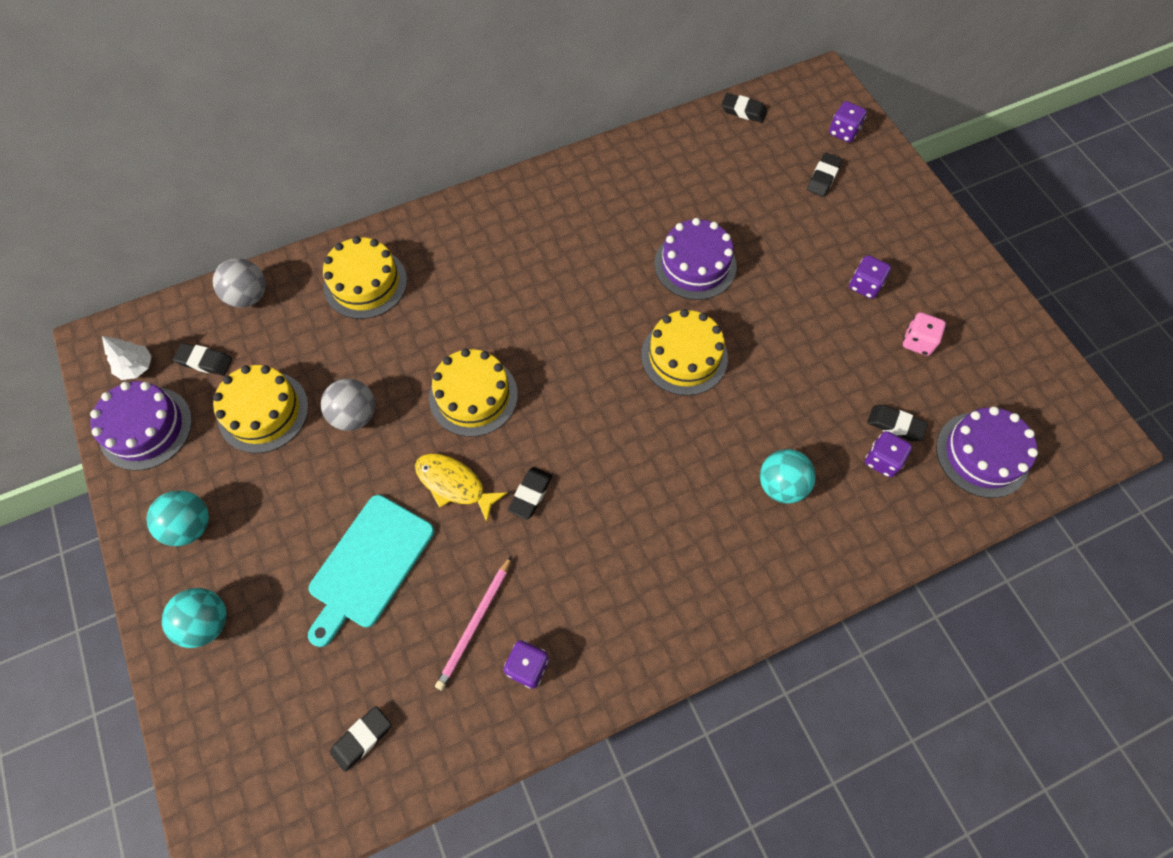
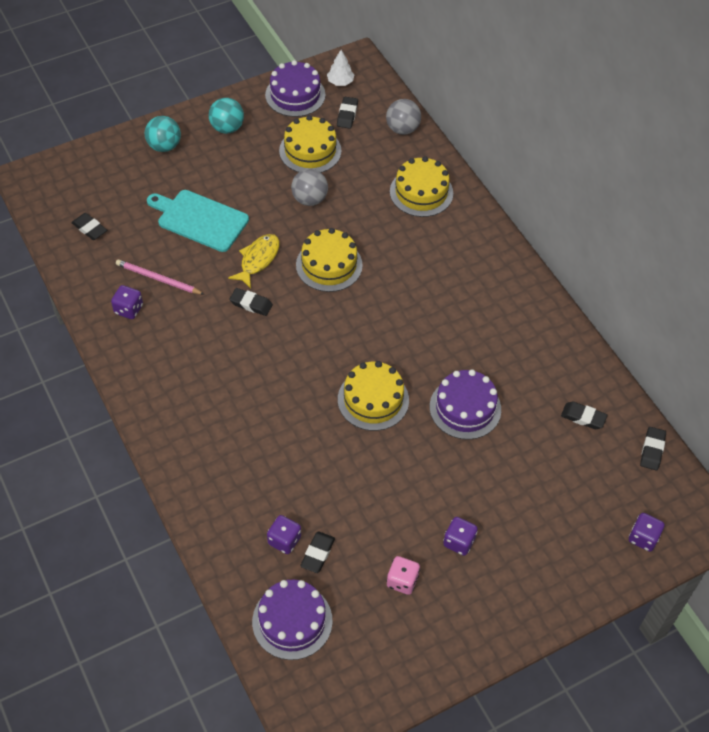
camera: 85 degrees right, 10 degrees down
turquoise ball [760,449,816,504] -> none
black eraser [807,153,842,197] -> black eraser moved to [561,402,608,429]

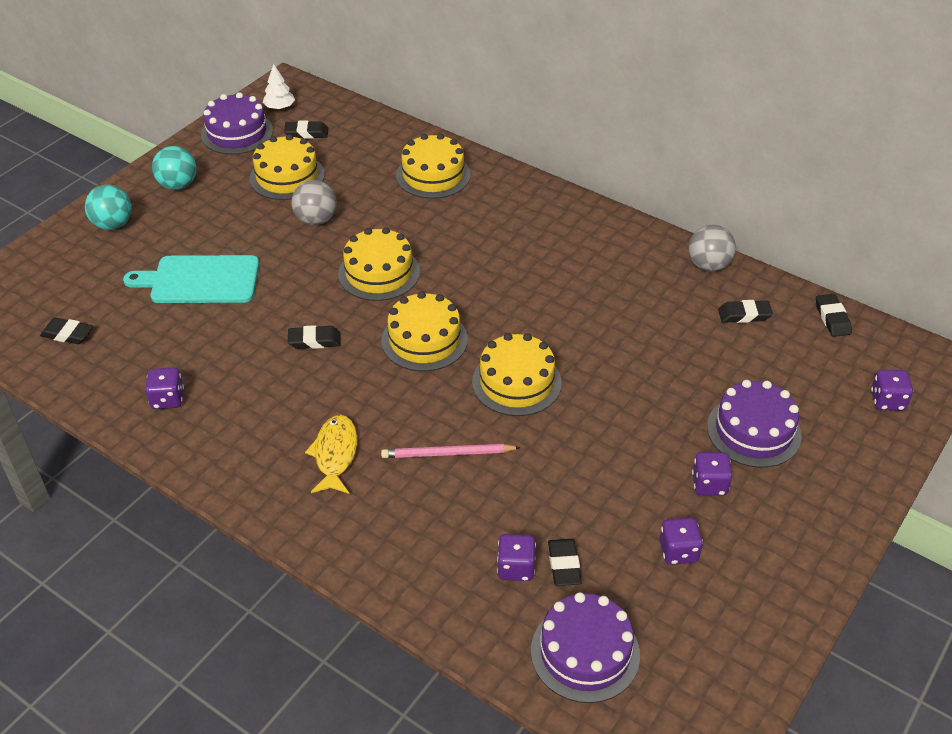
camera: 25 degrees left, 10 degrees down
pink pencil [116,259,204,294] -> pink pencil moved to [381,444,521,458]
yellow fish [228,234,280,288] -> yellow fish moved to [305,415,357,494]
black eraser [337,97,358,129] -> black eraser turned 75 degrees counterclockwise [284,121,329,139]
grey ball [386,99,421,135] -> grey ball moved to [688,225,736,272]
pink dice [386,556,420,595] -> purple dice [659,517,703,565]
purple cake [430,369,501,440] -> purple cake moved to [707,380,802,468]
none -> yellow cake [381,291,468,371]

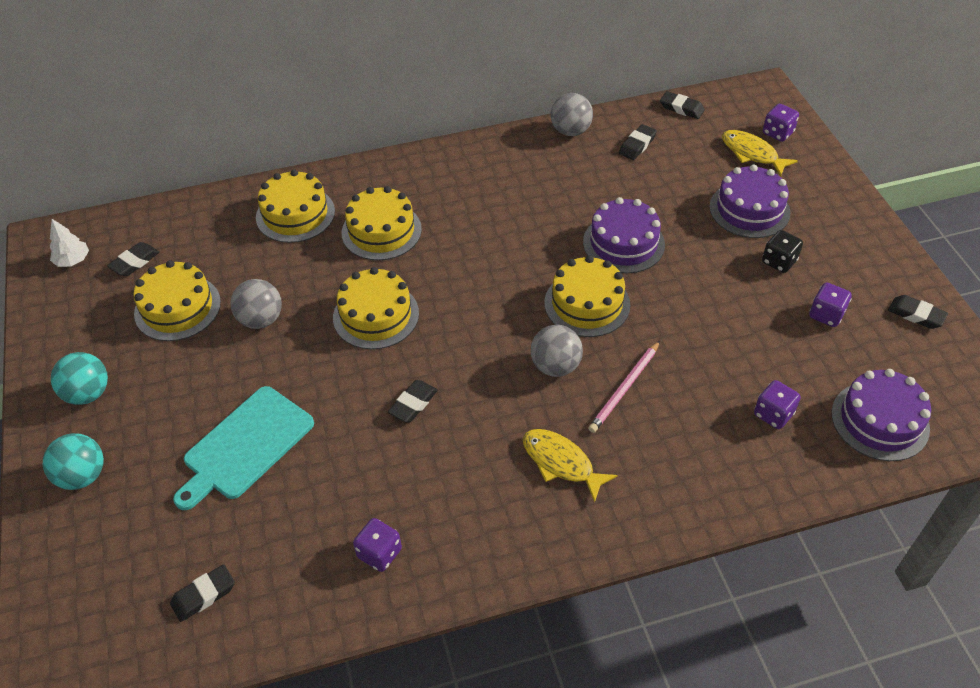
camera: 50 degrees left, 5 degrees up
purple cake [201,92,273,154] -> purple cake moved to [583,197,665,273]
yellow cake [381,291,468,371] -> yellow cake moved to [342,186,422,260]
black eraser [548,539,582,586] -> black eraser moved to [888,295,948,329]
purple dice [692,452,732,496] -> black dice [762,230,803,273]
none -> grey ball [531,325,583,377]
none -> yellow fish [722,130,798,176]

